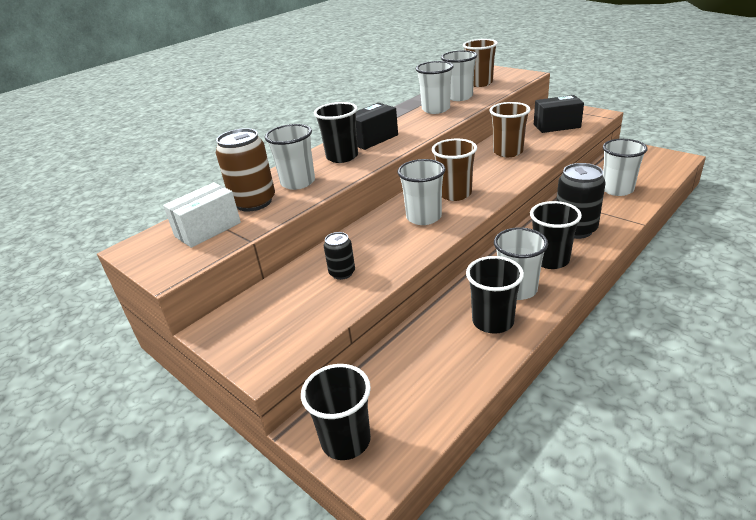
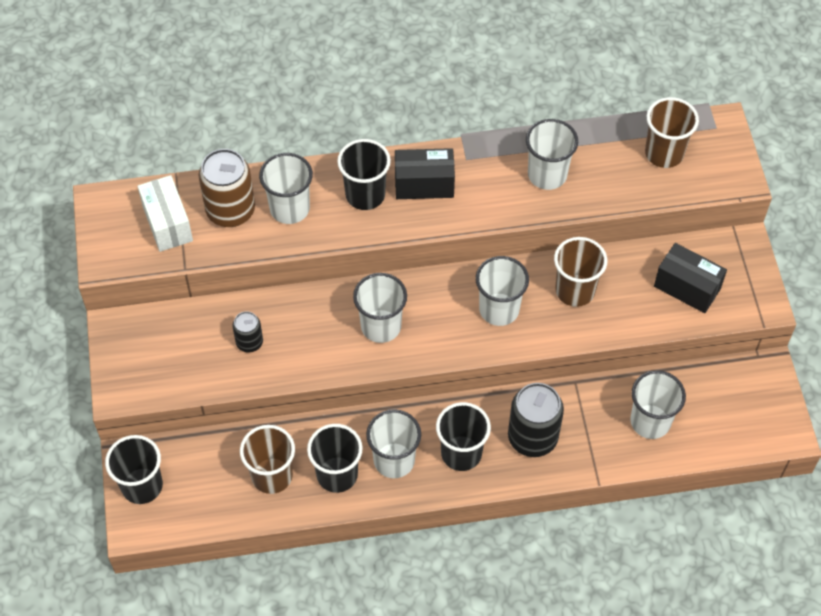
camera: 35 degrees right, 25 degrees up
white box [163,182,241,248] -> white box turned 75 degrees clockwise [137,175,193,252]
brown cup [432,139,477,201] -> brown cup moved to [240,425,295,494]
white cup [441,50,477,101] -> white cup moved to [475,256,529,326]

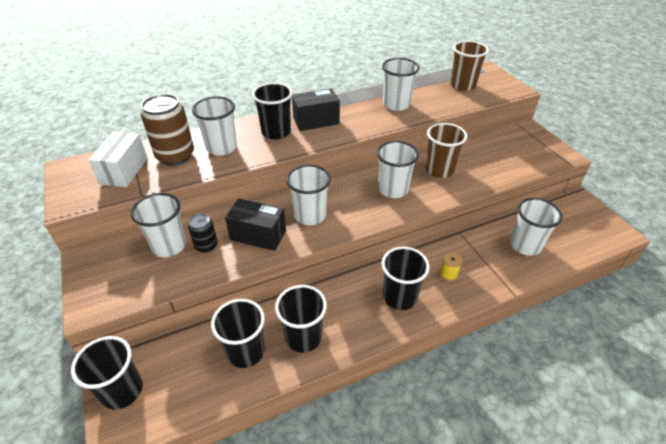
camera: 15 degrees left, 15 degrees down
white box [137,175,193,252] -> white box turned 45 degrees clockwise [89,132,148,187]
brown cup [240,425,295,494] -> black cup [211,299,265,368]
white cup [366,409,421,478] -> white cup moved to [131,193,186,257]
black can [508,383,564,457] -> yellow spool [439,252,462,281]
black box [654,243,727,313] -> black box moved to [225,198,286,251]

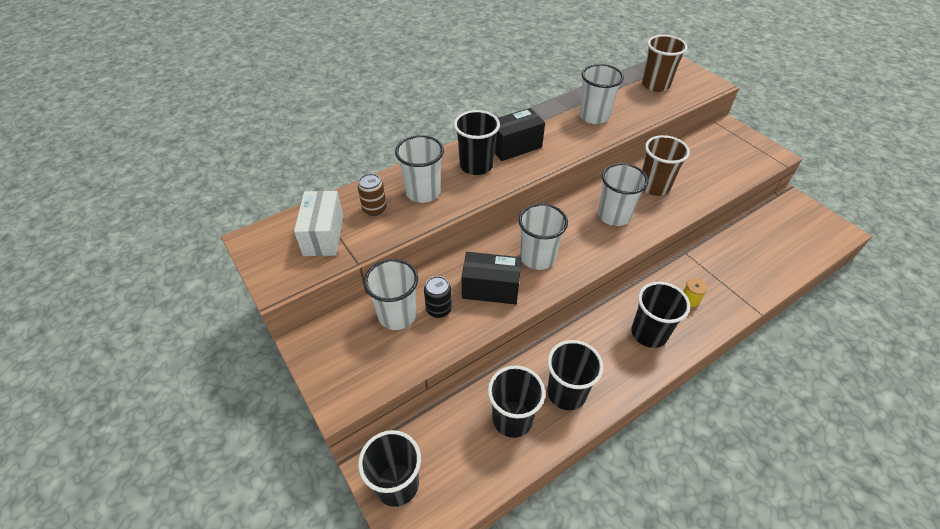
camera: 10 degrees left, 5 degrees up
brown can [141,94,194,166] -> brown can [358,173,387,216], size x0.54
white cup [510,198,562,256] -> none

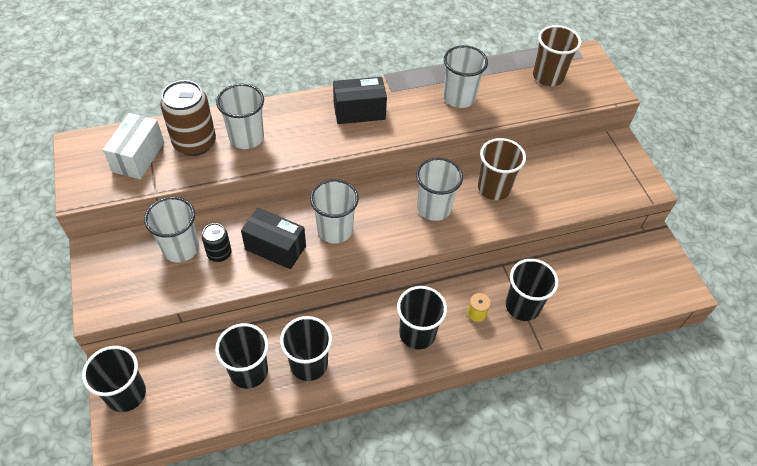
camera: 15 degrees right, 5 degrees up
brown can [358,173,387,216] -> brown can [160,80,216,156], size x1.84
black cup [454,110,500,175] -> black cup moved to [506,259,558,321]

